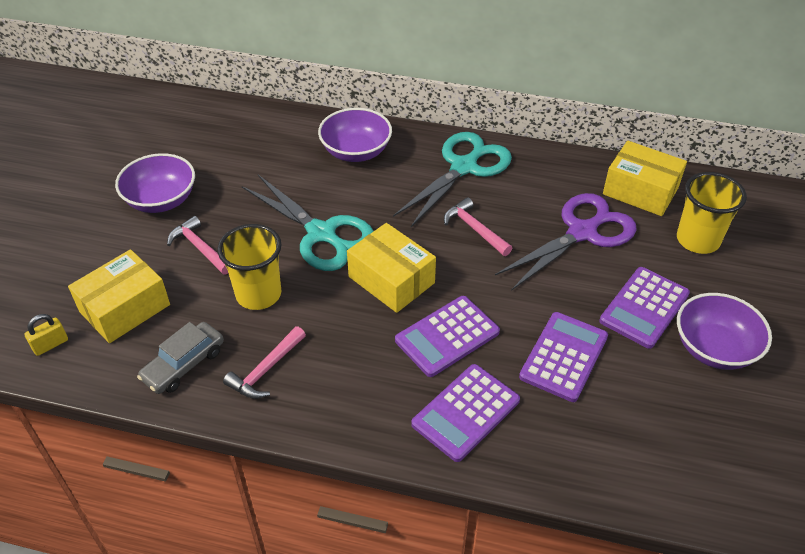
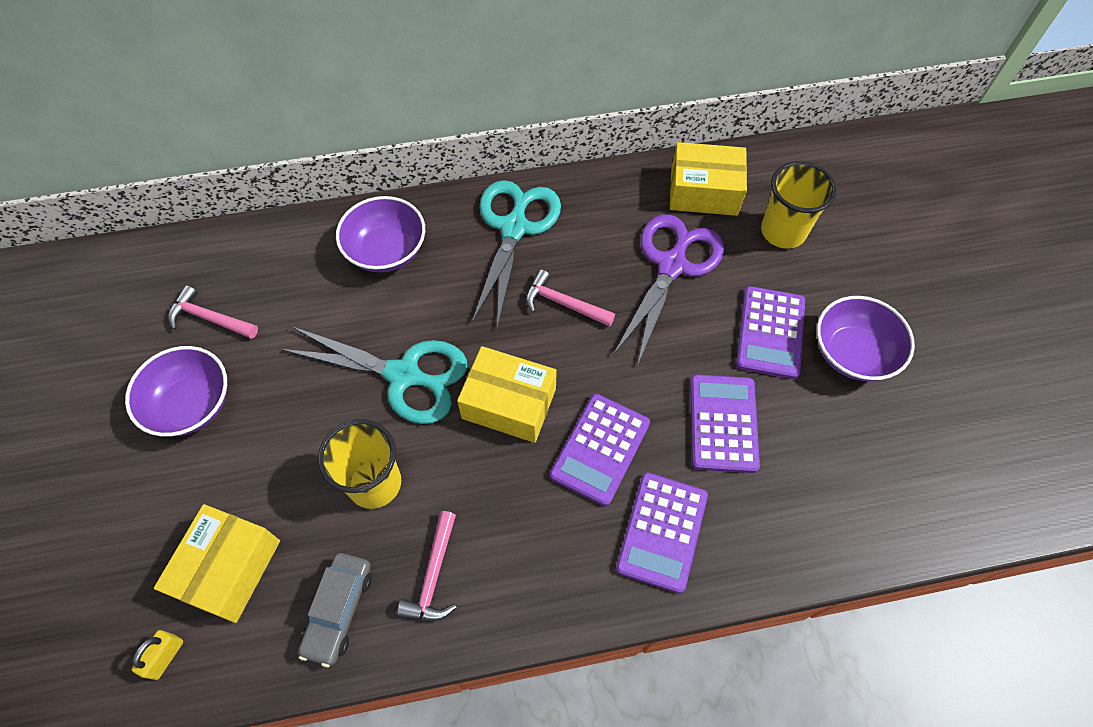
camera: 25 degrees left, 15 degrees up
pink hammer [167,216,228,275] -> pink hammer moved to [168,285,258,339]

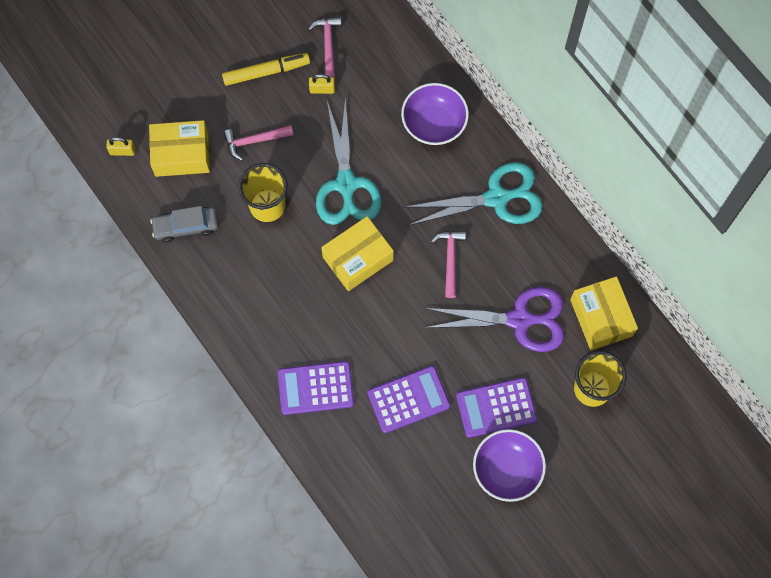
camera: 65 degrees right, 10 degrees up
purple bowl [125,346,227,437] -> yellow marker [222,53,310,86]
pink hammer [397,511,457,621] -> pink hammer moved to [224,125,294,161]
yellow box [457,346,557,443] -> yellow box turned 60 degrees clockwise [321,216,394,291]
purple calculator [550,394,650,506] -> none
none -> yellow padlock [309,74,335,94]

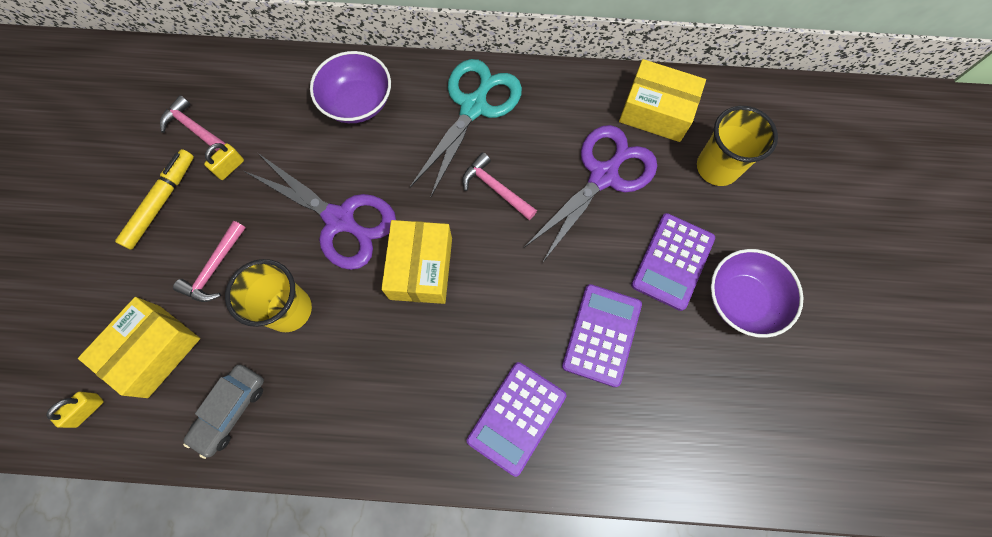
camera: 50 degrees left, 0 degrees up
turquoise scissors [316,98,381,225] -> purple scissors [244,153,396,270]

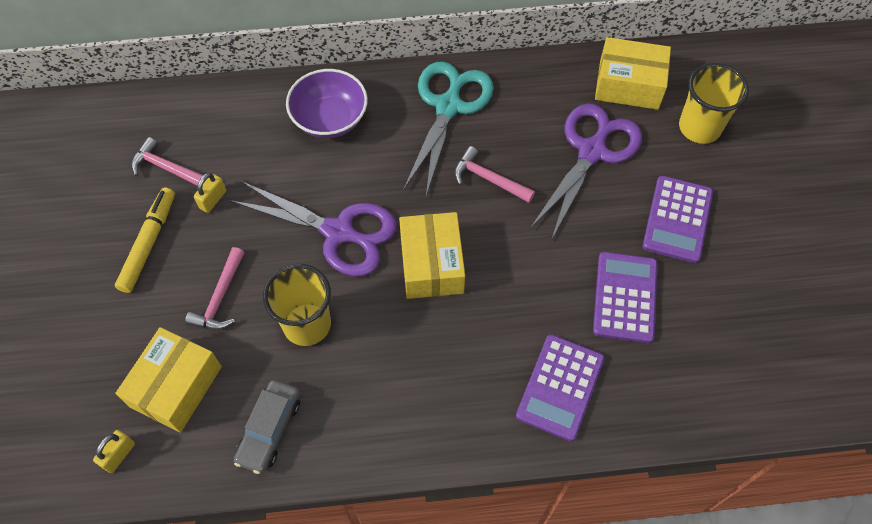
camera: 10 degrees left, 10 degrees down
purple bowl [711,249,804,338] -> none

